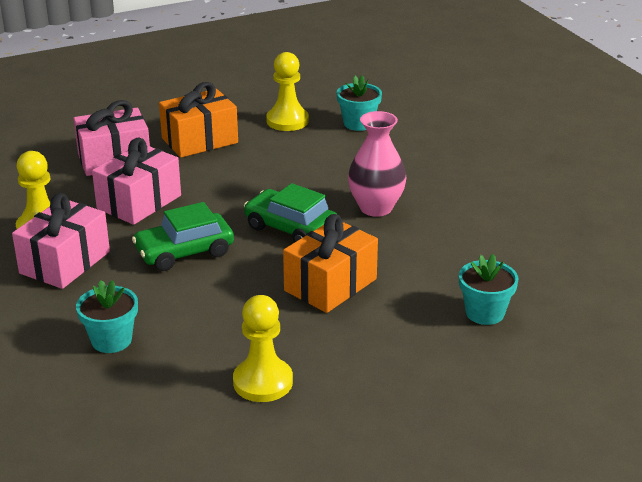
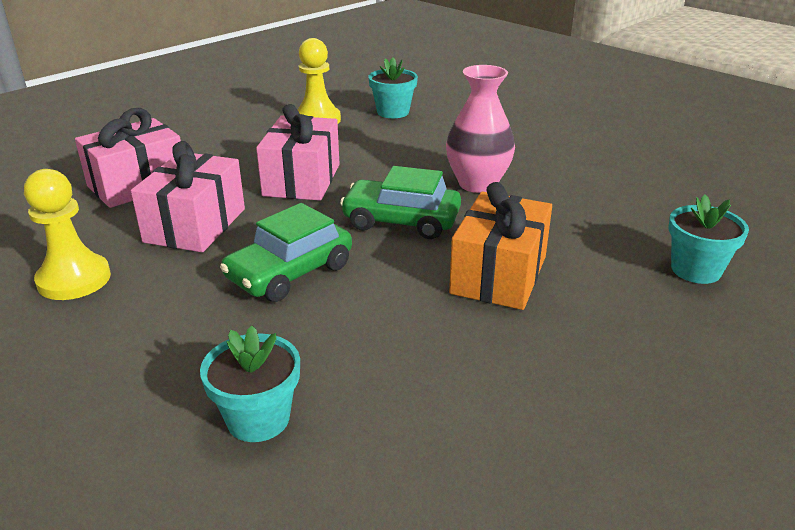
camera: 20 degrees left, 0 degrees up
pink gift [12,193,110,289] -> pink gift moved to [256,104,340,201]
orange gift [159,82,238,158] -> none
yellow pawn [233,295,293,402] -> none

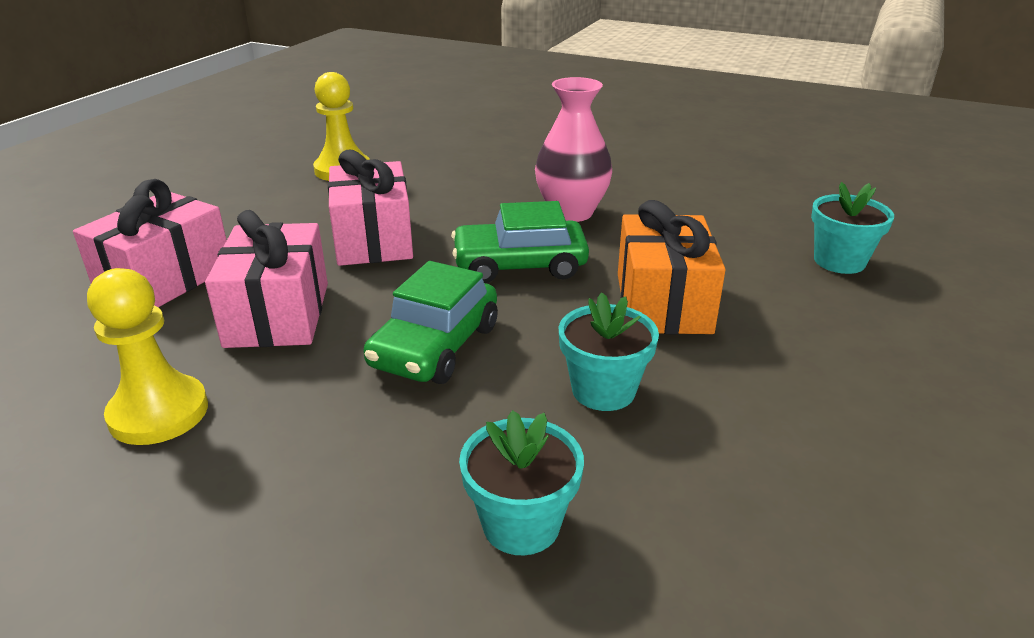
camera: 20 degrees left, 0 degrees up
turquoise flower pot [368,57,418,118] -> turquoise flower pot moved to [559,292,659,411]

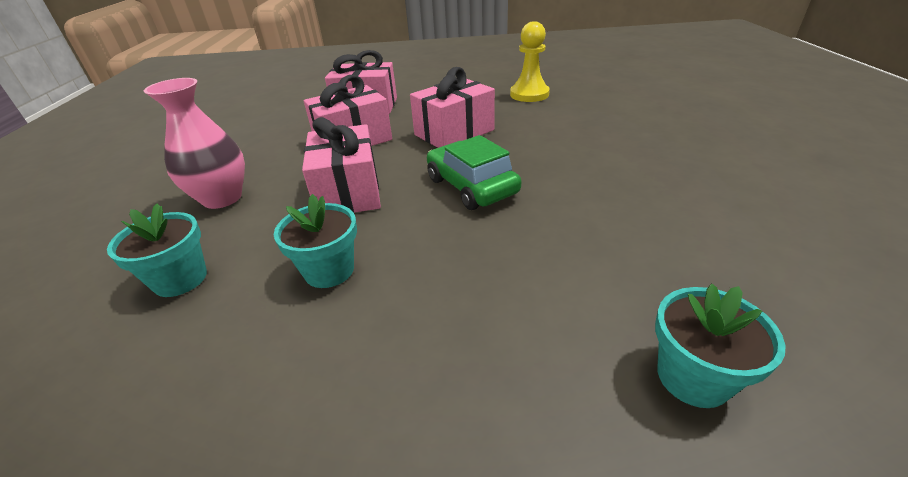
camera: 65 degrees right, 5 degrees up
yellow pawn [87,268,208,445] -> none
green car [363,261,498,384] -> pink gift [302,117,381,213]
pink vase [535,77,612,222] -> pink vase moved to [144,78,245,209]
orange gift [618,200,726,334] -> none

